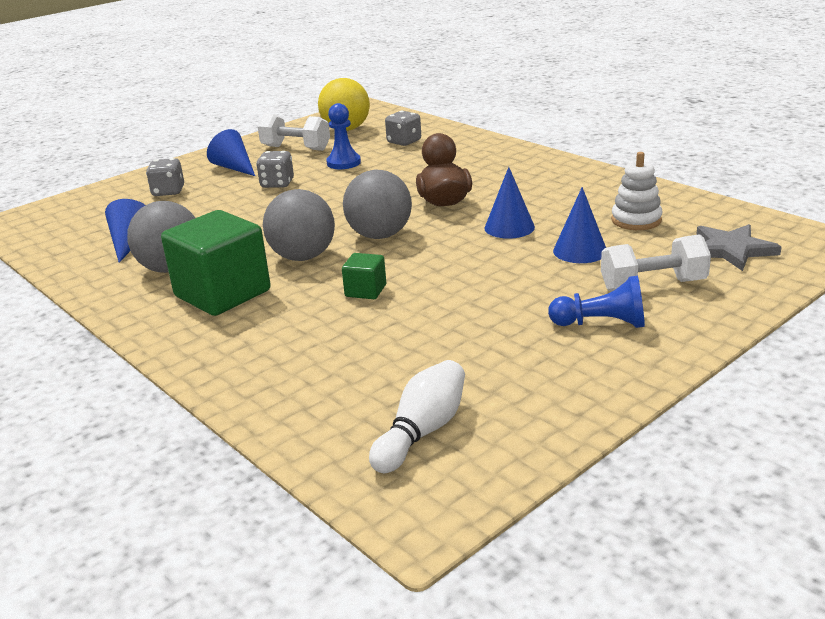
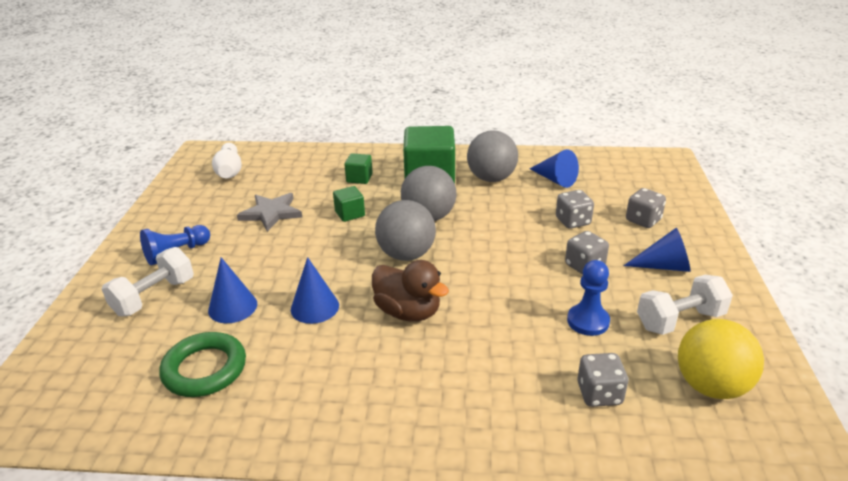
camera: 135 degrees right, 5 degrees up
white stacking toy [611,152,663,230] -> green ring [159,332,246,397]
grey star [696,224,781,271] -> grey star moved to [237,193,302,232]
none -> green cube [344,154,373,184]
none -> grey dice [556,190,594,229]

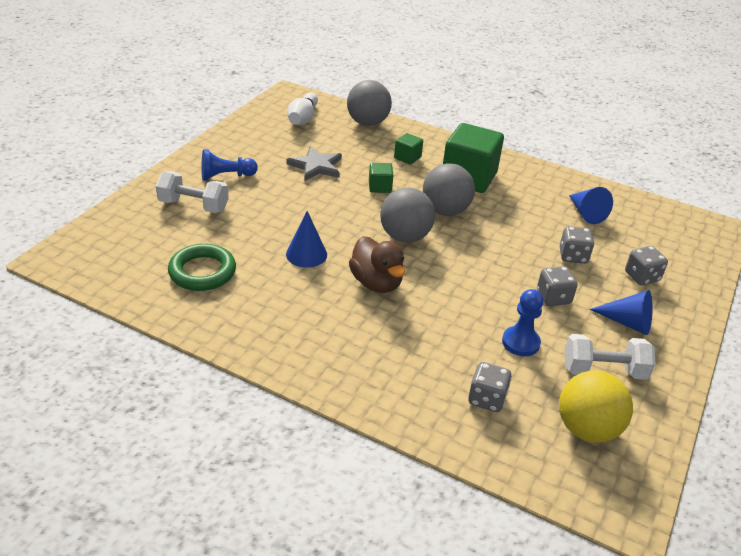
camera: 20 degrees right, 5 degrees up
white dumbbell [102,247,194,317] -> white dumbbell turned 45 degrees clockwise [156,171,229,213]
blue cone [208,257,257,323] -> none
grey ball [467,130,518,182] -> grey ball moved to [347,80,392,126]

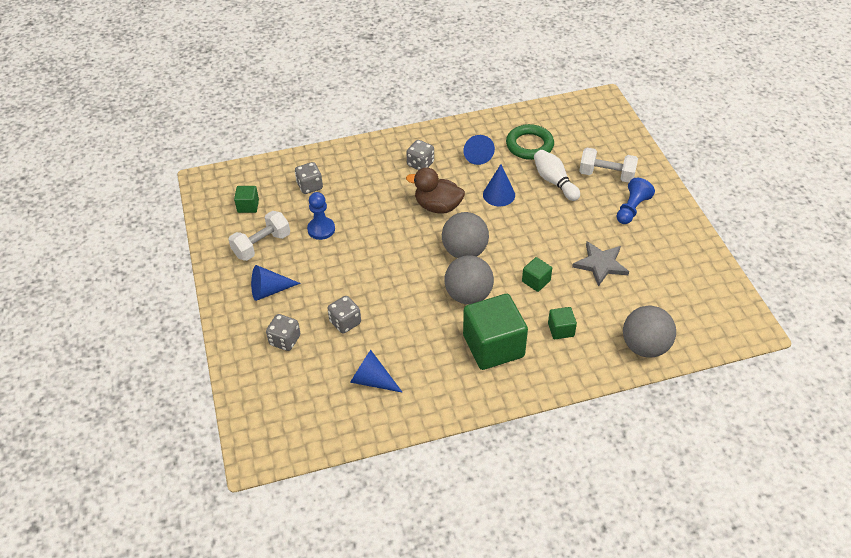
camera: 140 degrees right, 10 degrees up
white dumbbell [156,171,229,213] -> white dumbbell turned 45 degrees clockwise [579,148,638,183]
white bowling pin [287,92,318,125] -> white bowling pin moved to [534,150,580,201]
grey dice [537,266,578,306] -> grey dice moved to [406,140,434,170]
yellow ball [559,370,633,443] -> green cube [234,186,259,213]
none -> blue cone [463,135,495,165]

